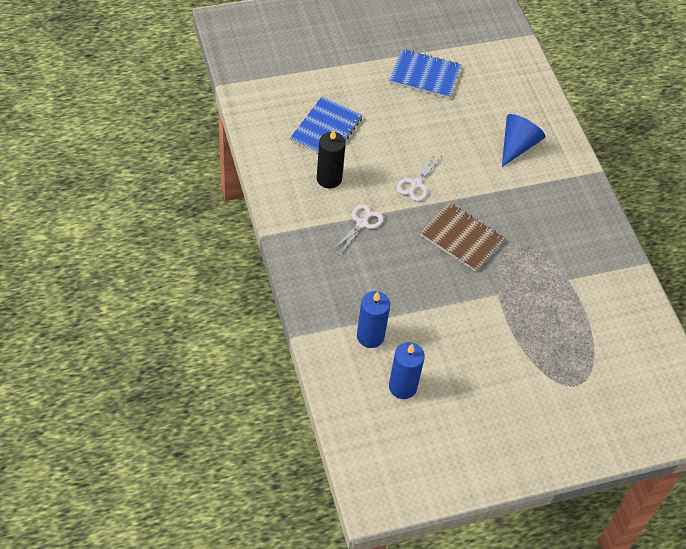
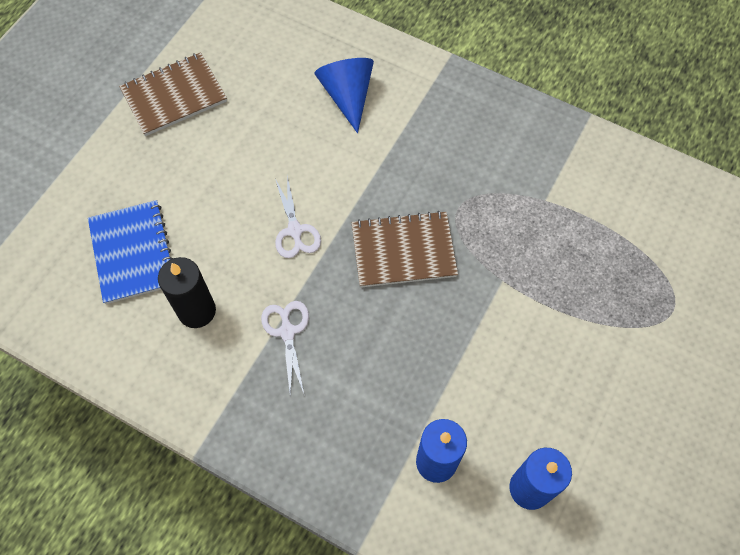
camera: 40 degrees left, 10 degrees up
blue notebook [389,49,461,98] -> brown notebook [119,52,227,136]

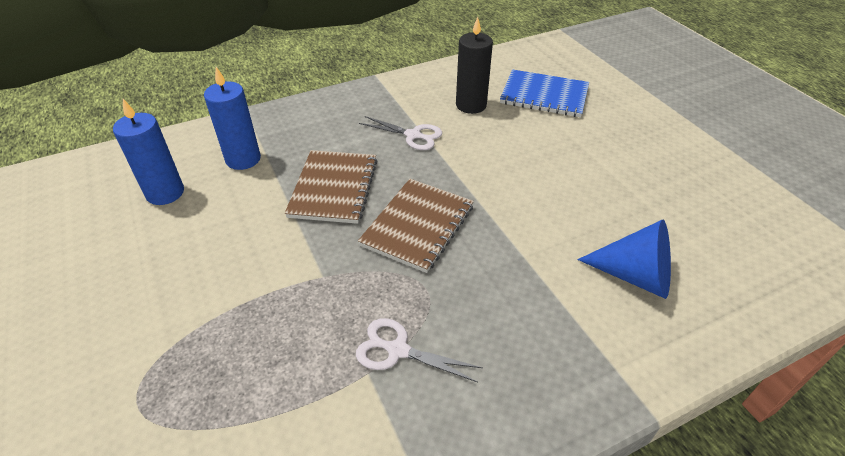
camera: 125 degrees right, 20 degrees down
brown notebook [119,52,227,136] -> brown notebook moved to [285,150,378,224]
white scissors [275,176,321,258] -> white scissors moved to [356,318,483,383]

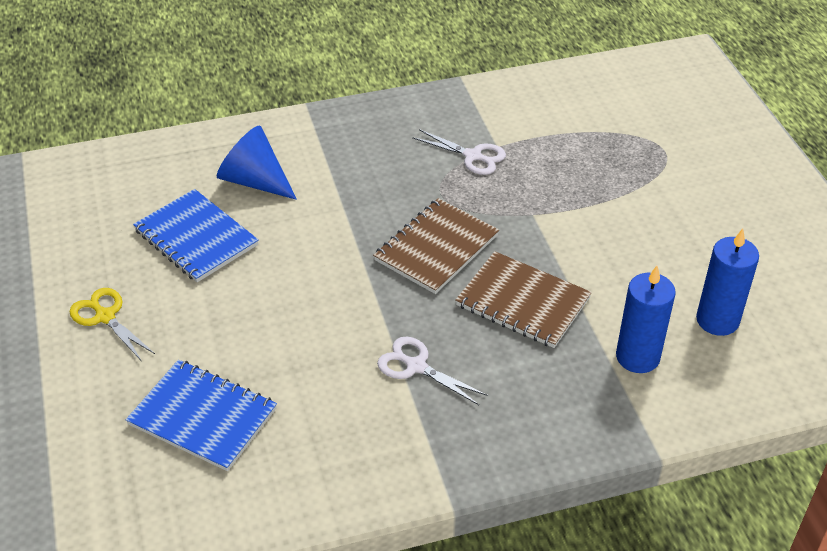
camera: 170 degrees left, 0 degrees up
brown notebook [285,150,378,224] -> brown notebook turned 75 degrees counterclockwise [455,251,592,348]
black candle [456,17,493,114] -> none
none -> yellow scissors [69,288,155,360]
none -> blue notebook [133,189,259,282]

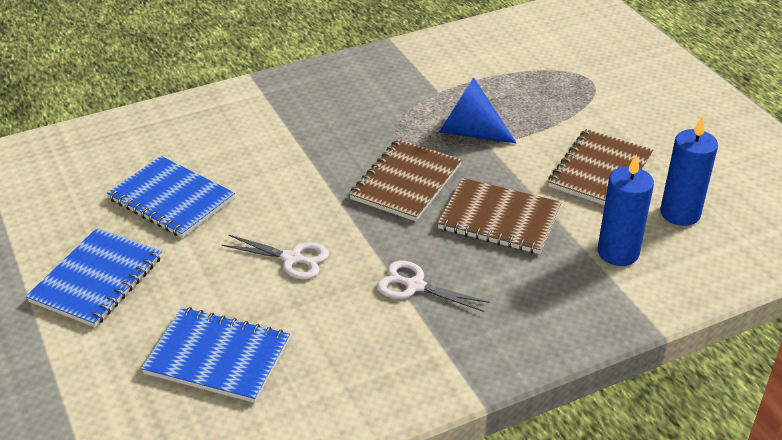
camera: 10 degrees left, 5 degrees down
yellow scissors [69,288,155,360] -> blue notebook [26,228,162,327]
blue cone [217,126,297,200] -> blue cone moved to [439,77,516,143]
white scissors [412,129,506,175] -> white scissors moved to [222,234,329,279]
none -> brown notebook [548,129,653,205]

